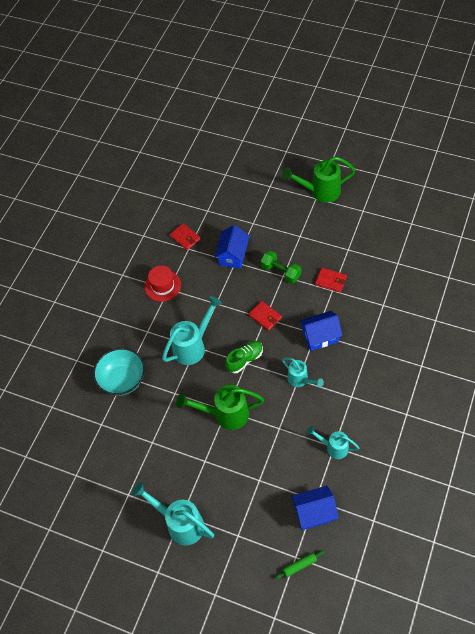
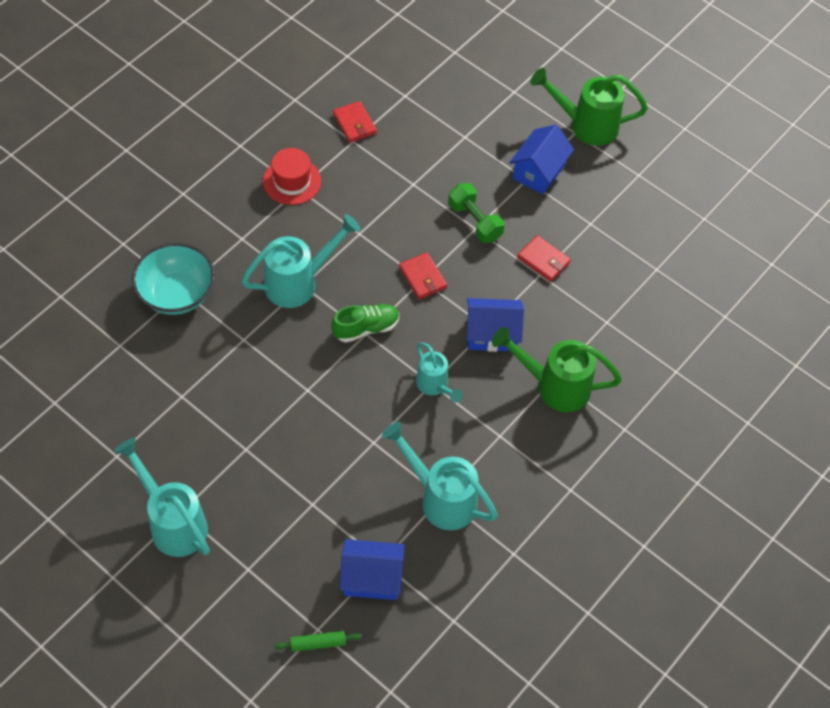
camera: 10 degrees right, 0 degrees up
green watering can [176,385,264,430] -> green watering can moved to [492,327,622,412]
blue house [214,225,250,269] -> blue house moved to [509,124,574,194]
turquoise watering can [307,426,359,459] -> turquoise watering can [382,421,498,530], size x1.63

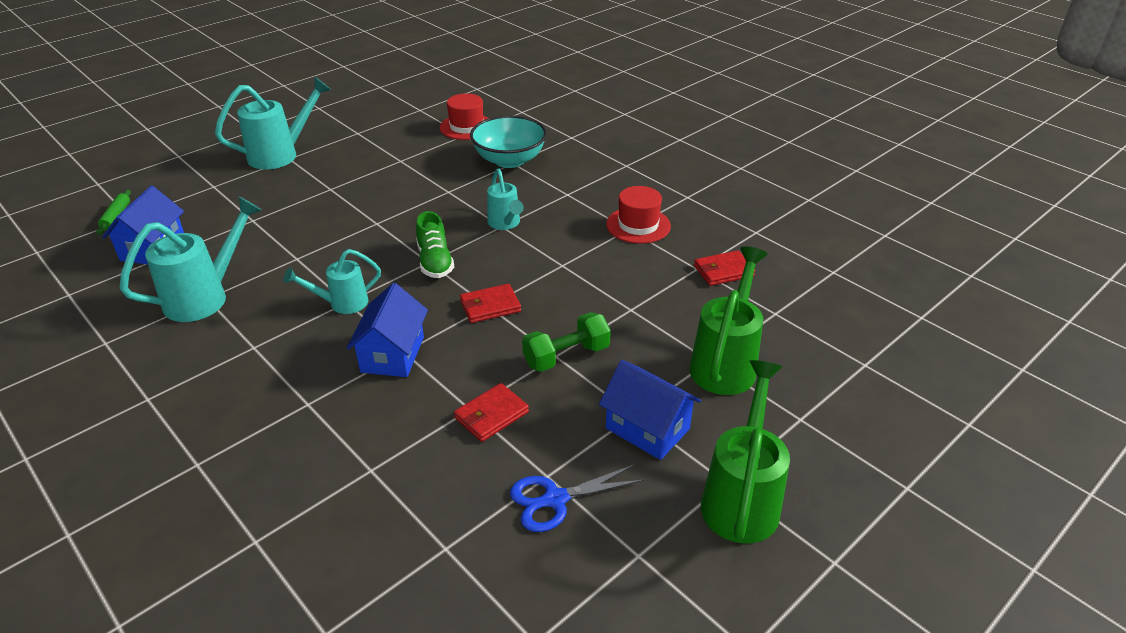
camera: 100 degrees right, 20 degrees down
turquoise watering can [241,214,360,308] -> turquoise watering can [487,169,524,230], size x0.61
green watering can [492,327,622,412] -> green watering can moved to [689,246,768,395]
none -> red hat [440,93,489,140]
none -> blue scissors [510,464,644,532]

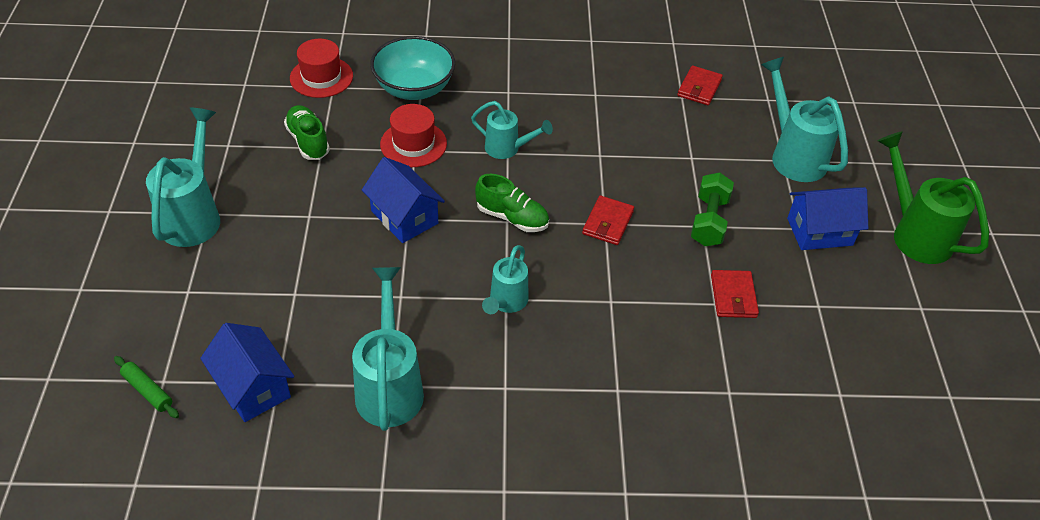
camera: 50 degrees left, 10 degrees up
blue house [347,283,428,377] -> blue house moved to [362,157,445,243]
blue scissors [510,464,644,532] -> none
red hat [606,186,671,244] -> red hat moved to [380,104,447,167]
green watering can [689,246,768,395] -> turquoise watering can [761,57,848,182]
none -> green shoe [284,105,330,160]

